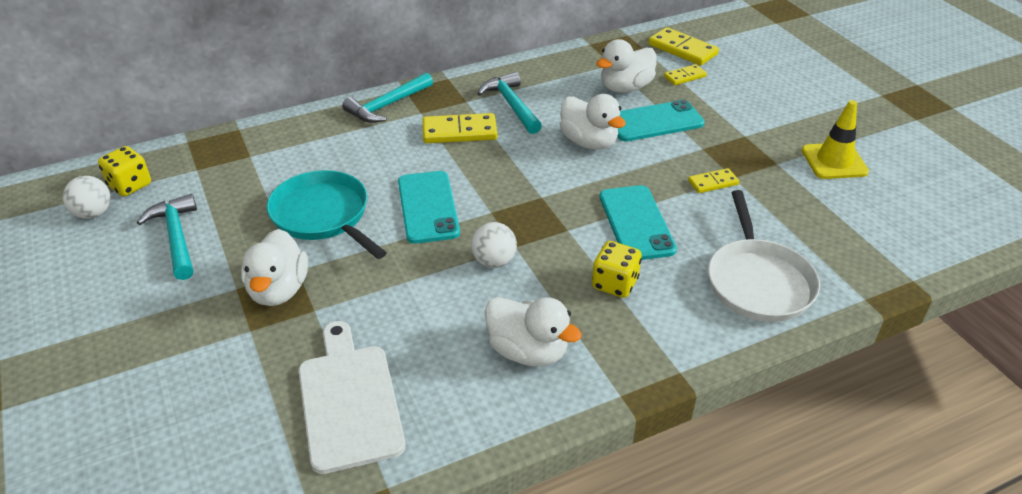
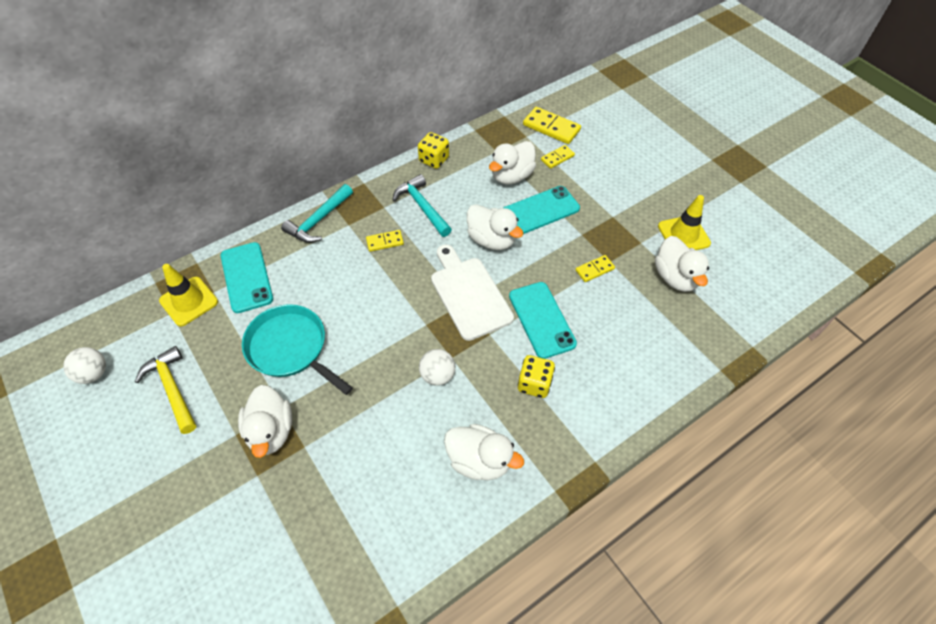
camera: 10 degrees left, 15 degrees up
yellow dice [98,146,151,196] -> yellow dice moved to [418,132,449,169]
turquoise hammer [137,194,197,280] -> yellow hammer [135,346,196,434]
white cutting board [299,321,406,474] -> white cutting board moved to [431,244,514,341]
turquoise phone [398,171,460,244] -> turquoise phone moved to [221,242,273,313]
yellow domino [422,113,497,143] -> yellow domino [366,230,404,252], size x0.58
white pan [708,190,820,322] -> none
none -> yellow traffic cone [159,264,218,327]
none -> white duck [655,236,709,292]

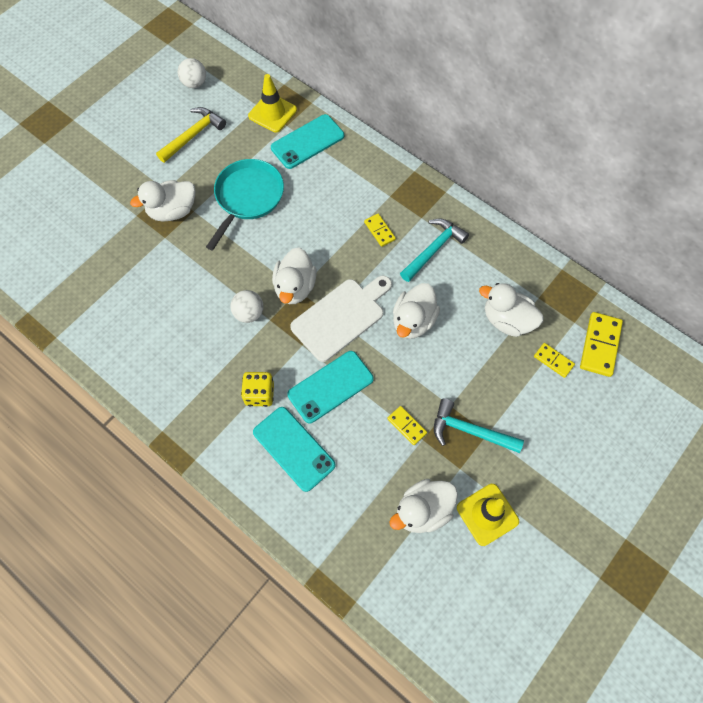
camera: 75 degrees right, 10 degrees up
turquoise hammer [281,184,353,243] -> turquoise hammer moved to [434,398,524,453]
yellow dice [418,132,449,169] -> none
white duck [444,424,524,480] -> white duck moved to [272,247,317,304]
turquoise phone [503,186,580,234] -> turquoise phone moved to [253,407,336,492]

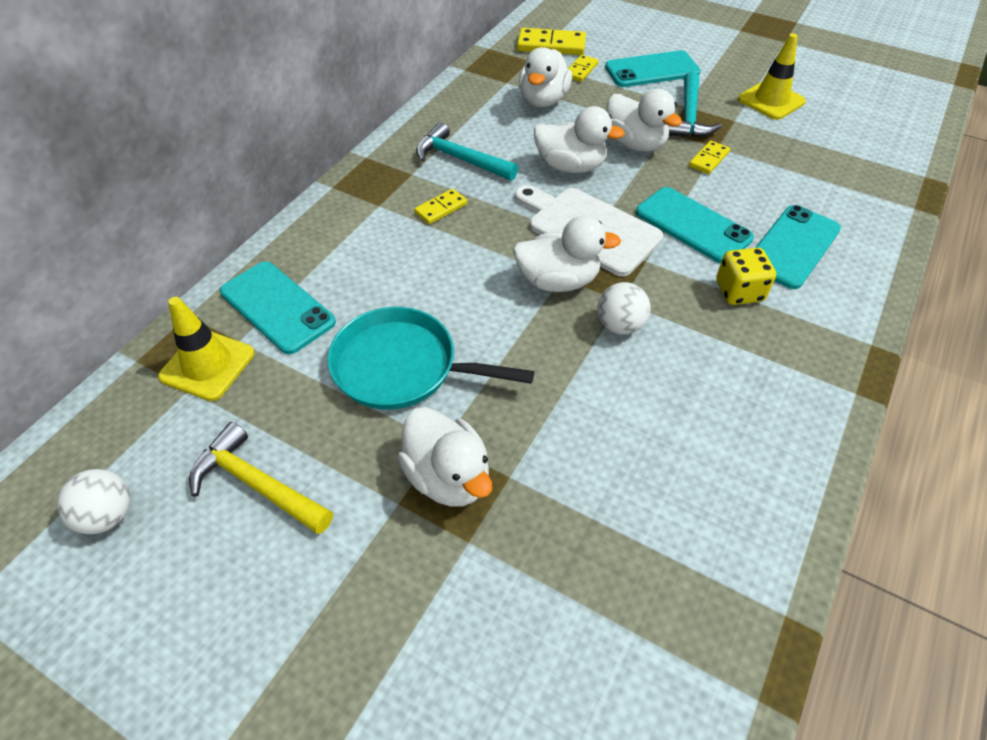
camera: 100 degrees left, 15 degrees down
white duck [389,479,458,533] -> white duck moved to [606,89,682,152]
none -> turquoise phone [605,50,701,87]

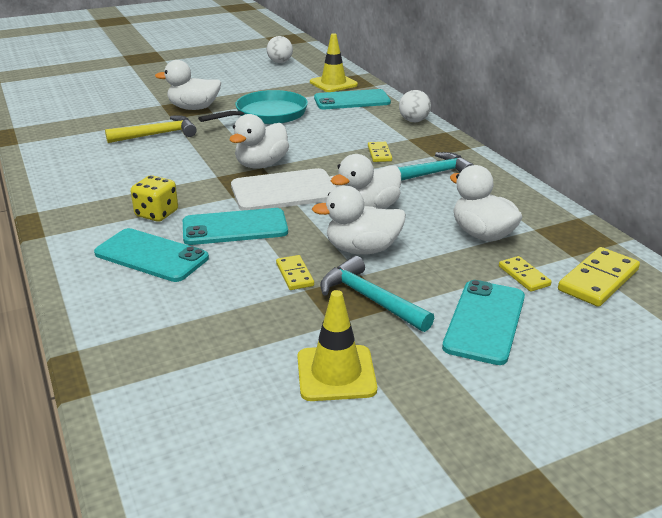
camera: 125 degrees right, 20 degrees down
yellow hammer [189,422,333,534] -> yellow hammer moved to [105,115,197,143]
white ball [597,282,651,335] -> white ball moved to [399,90,431,122]
turquoise phone [755,205,841,289] -> turquoise phone turned 45 degrees counterclockwise [94,228,209,282]

